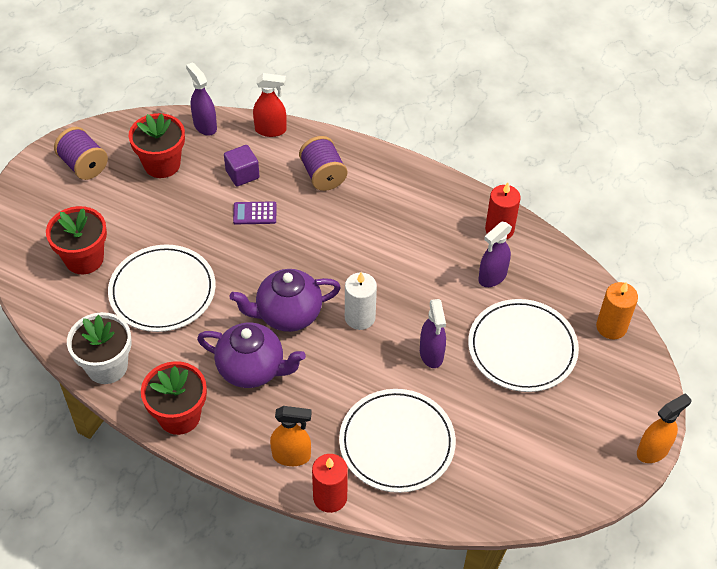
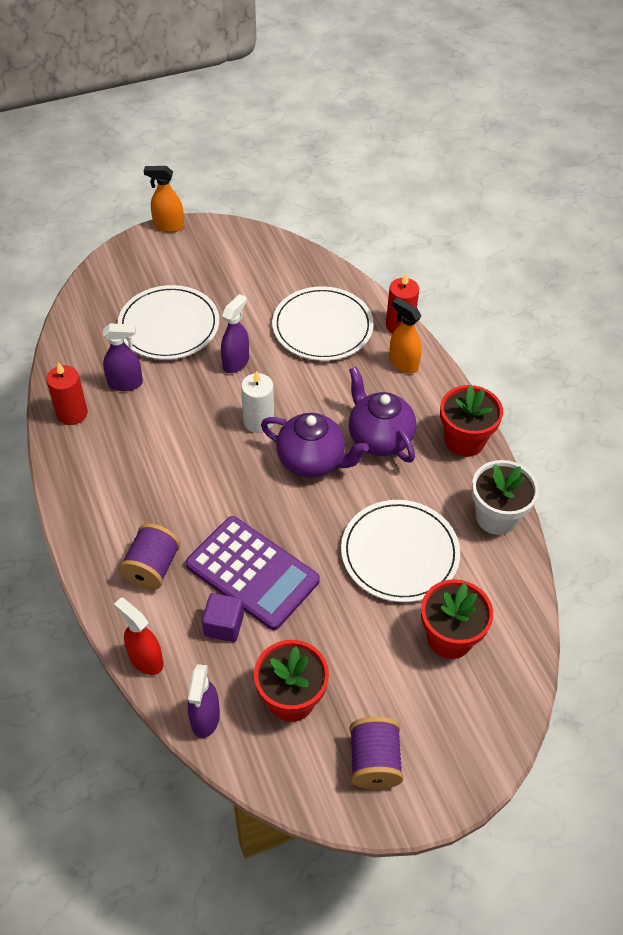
camera: 140 degrees left, 0 degrees up
purple calculator [233,201,276,224] -> purple calculator [186,516,320,630], size x2.34
orange candle [596,282,638,340] -> none

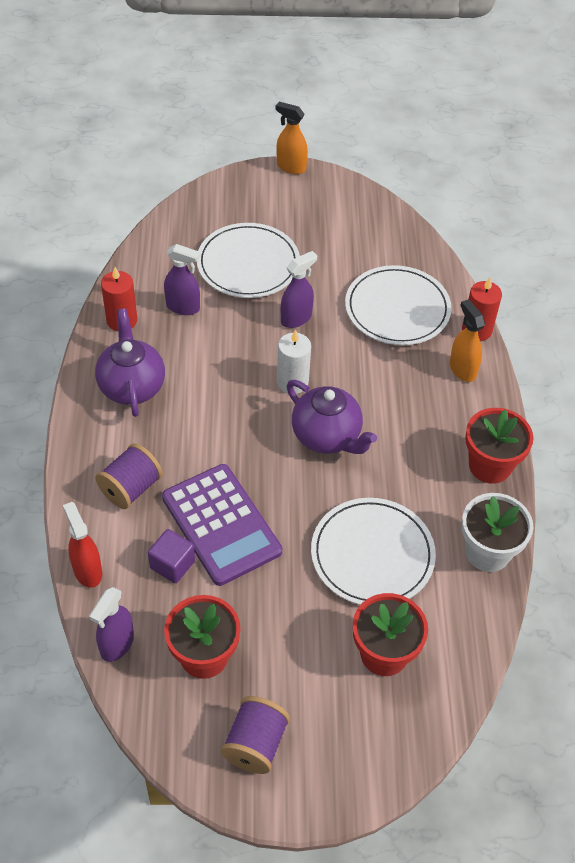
camera: 20 degrees right, 0 degrees up
purple teapot [349,367,416,463] -> purple teapot moved to [95,309,165,417]

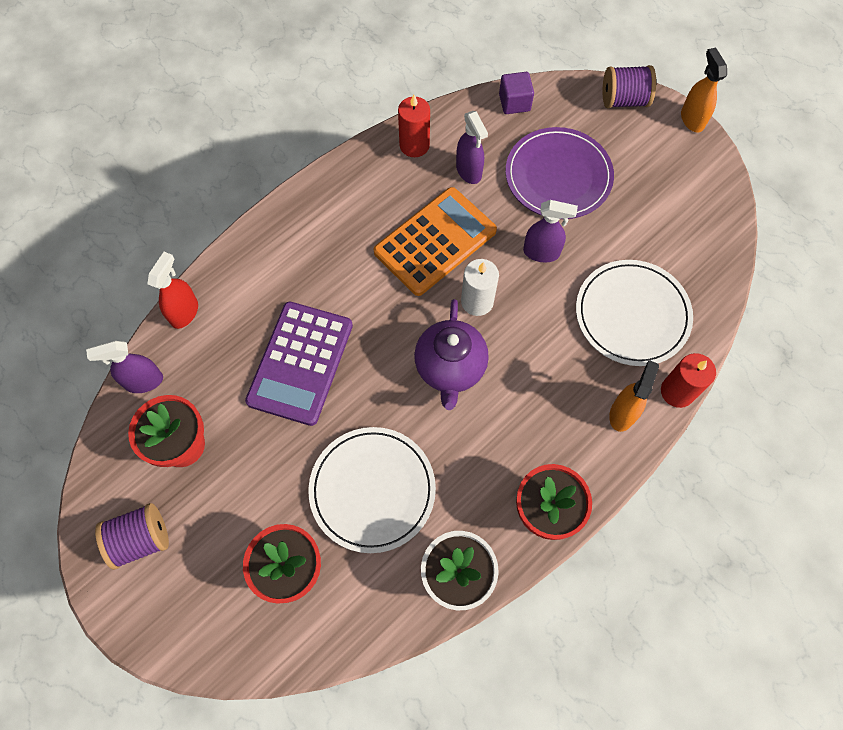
camera: 50 degrees right, 15 degrees up
purple teapot [95,309,165,417] -> none
purple spool [95,443,163,509] -> purple spool moved to [603,65,656,108]
purple cube [148,529,195,583] -> purple cube moved to [499,72,534,114]
white plate [197,223,300,298] -> purple plate [505,127,614,219]
none -> orange calculator [374,187,497,296]

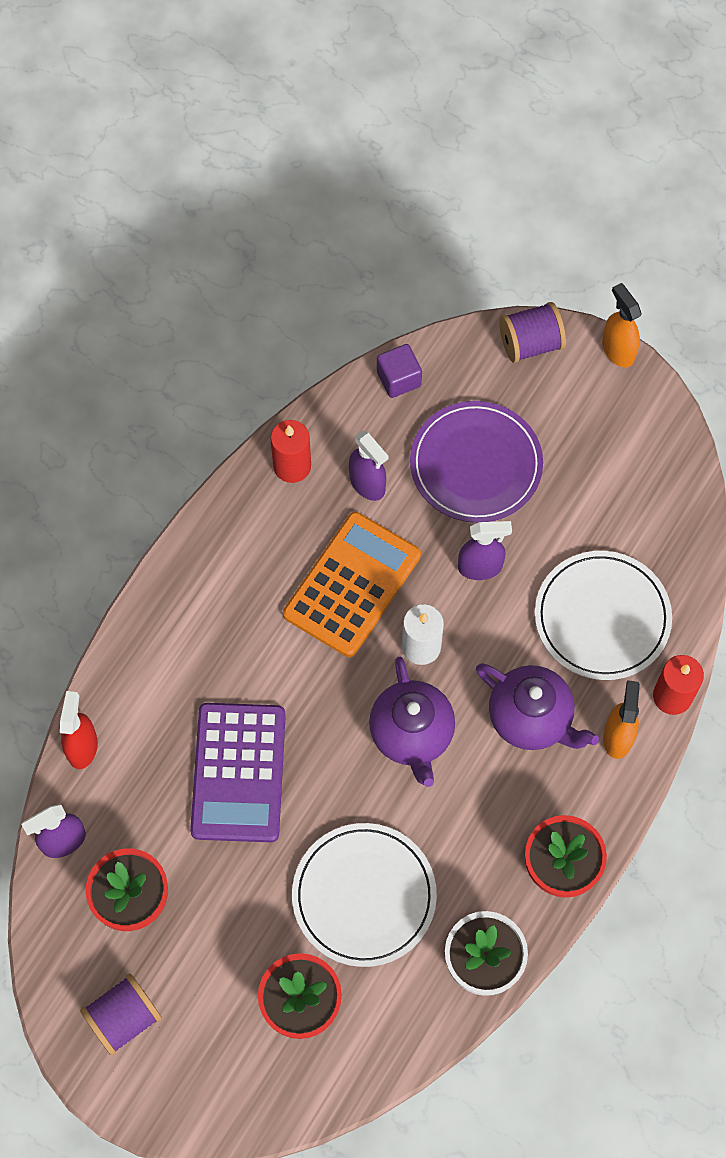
camera: 15 degrees left, 0 degrees up
none -> purple teapot [476,663,599,750]

